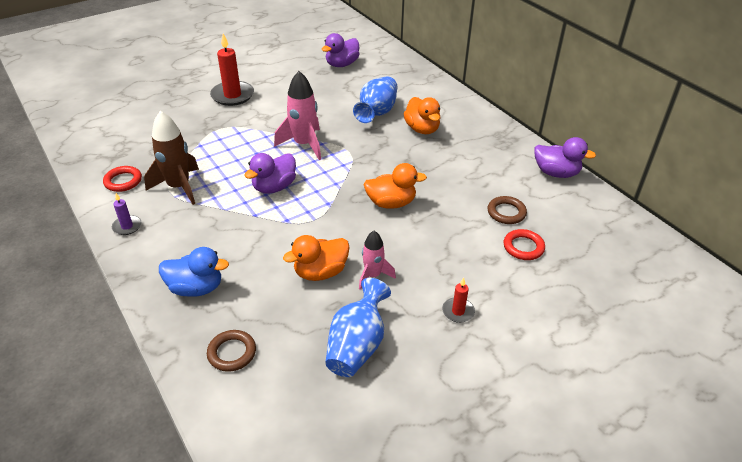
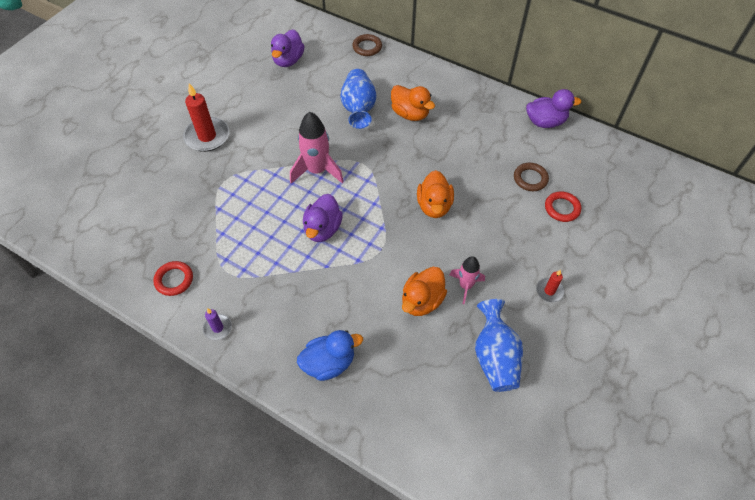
camera: 25 degrees left, 15 degrees up
brown rocket [144,111,199,205] -> none
brown ring [207,330,256,372] -> brown ring moved to [352,34,382,56]
orange duck [363,163,427,209] -> orange duck turned 120 degrees clockwise [417,170,454,218]

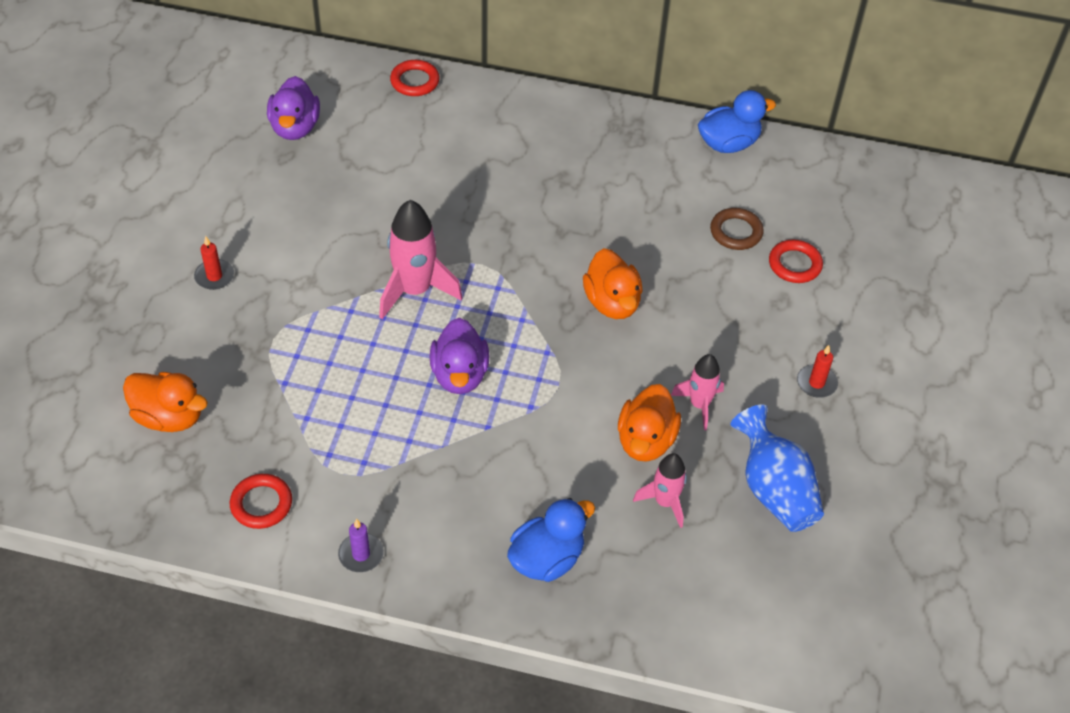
camera: 20 degrees left, 5 degrees down
red candle [183,83,229,152] -> red candle [194,236,234,290], size x0.52
blue vase [341,69,376,129] -> none
brown ring [352,34,382,56] -> red ring [390,60,439,96]
orange duck [391,85,435,121] -> orange duck moved to [123,372,208,432]
purple duck [526,89,581,128] -> blue duck [698,90,776,153]
none -> pink rocket [633,453,687,528]

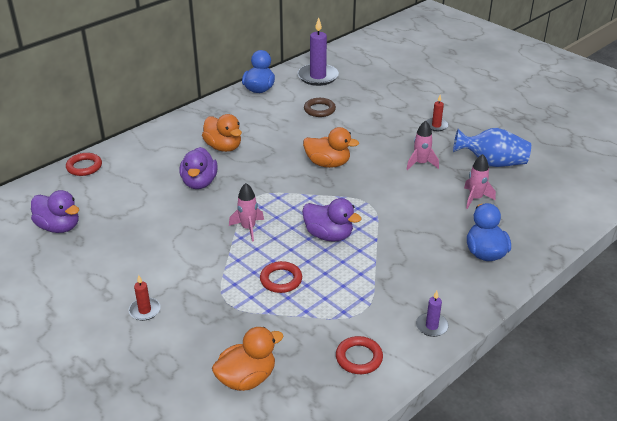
camera: 55 degrees left, 15 degrees down
pink rocket [379,200,463,319] -> pink rocket [229,183,264,241], size x0.60
orange duck [618,384,681,462] -> orange duck moved to [202,114,242,152]
red ring [769,240,823,283] -> red ring moved to [260,261,302,293]
none -> purple duck [179,147,218,189]
none -> purple candle [297,17,339,86]

